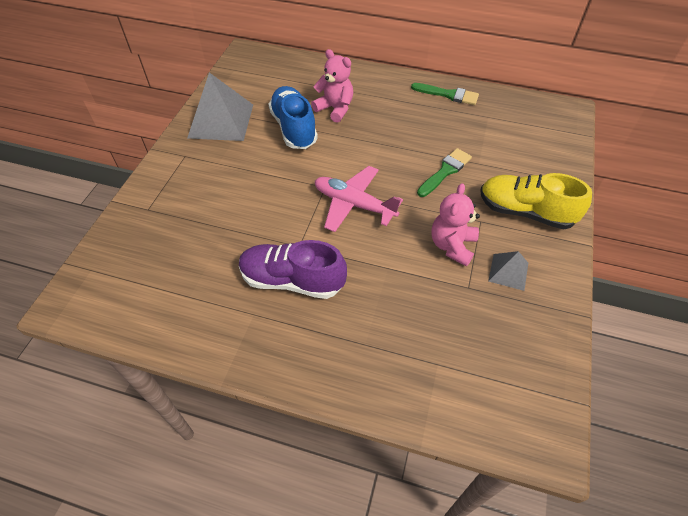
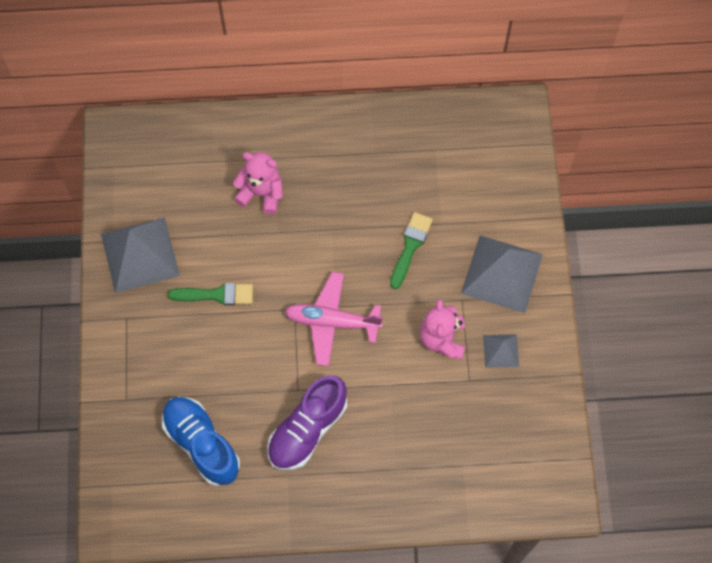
camera: 20 degrees left, 15 degrees up
purple shoe [239,240,347,299] -> purple shoe turned 45 degrees counterclockwise [267,375,347,470]
blue shoe [269,86,318,149] -> blue shoe moved to [162,397,240,486]
green brush [411,83,479,105] -> green brush moved to [168,283,253,305]
yellow shoe [481,173,592,229] -> grey pyramid [461,235,543,313]

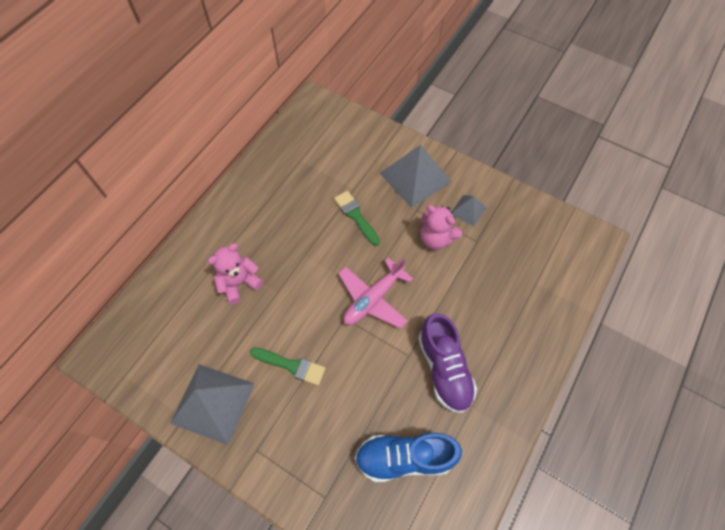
camera: 55 degrees left, 5 degrees down
green brush [168,283,253,305] -> green brush turned 75 degrees clockwise [250,348,326,386]

